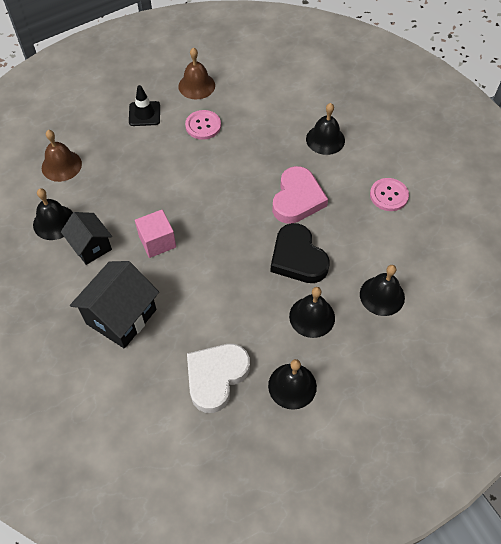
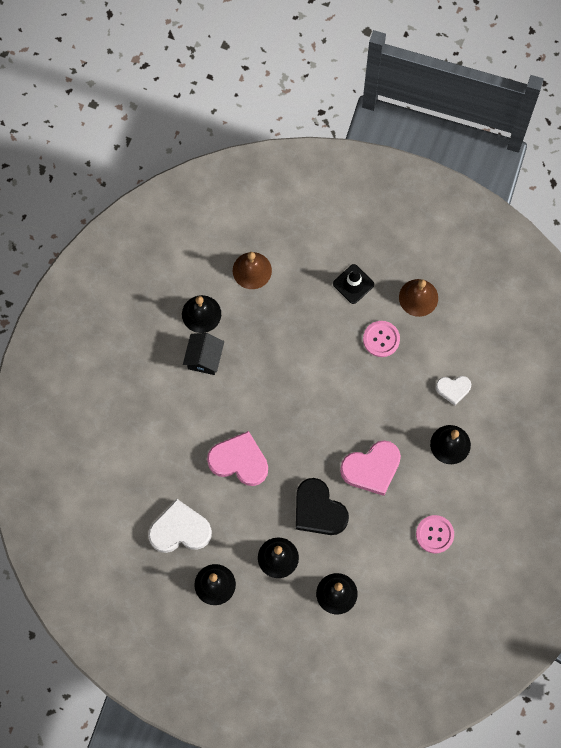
camera: 50 degrees right, 15 degrees up
black house [70,261,159,349] -> none
pink cube [135,210,176,258] -> none
black heart [270,223,330,283] -> black heart turned 60 degrees counterclockwise [296,478,349,535]
none -> pink heart [207,431,268,486]
none -> white heart [436,376,471,405]

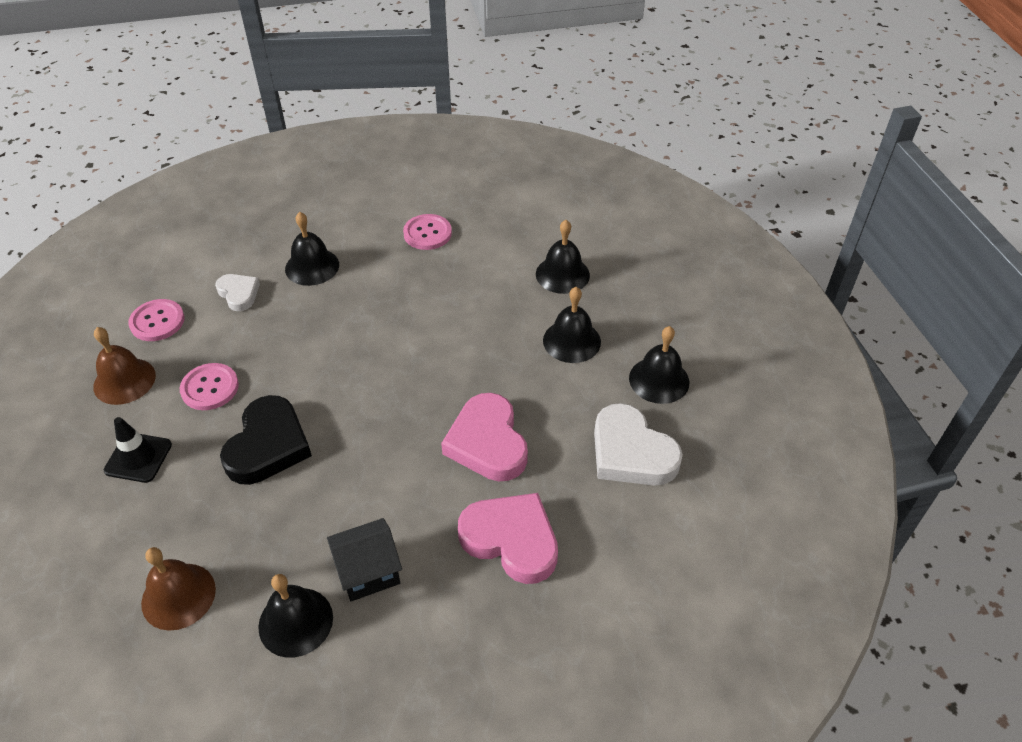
camera: 125 degrees left, 25 degrees down
black heart [296,478,349,535] -> black heart moved to [220,395,312,485]
pink heart [340,440,401,496] -> pink heart moved to [458,493,558,584]
none -> pink button [128,299,184,341]

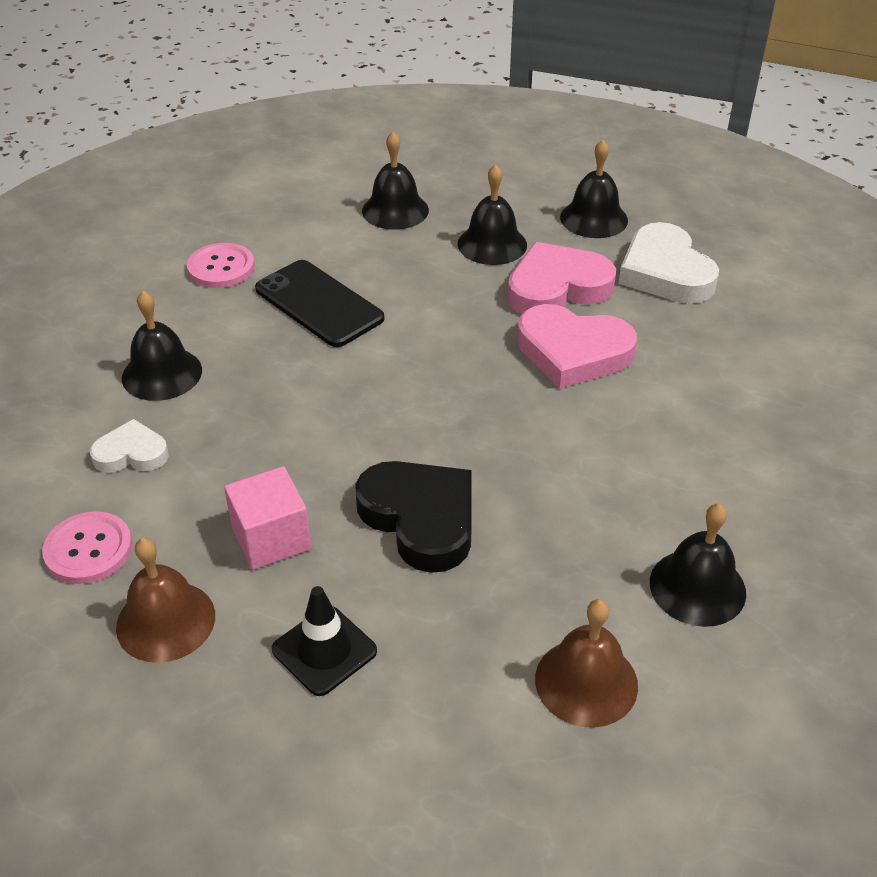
camera: 55 degrees left, 5 degrees down
pink button [180,363,239,410] -> pink cube [224,466,311,570]
black house [327,518,402,601] -> none
pink heart [458,493,558,584] -> pink heart moved to [508,242,616,314]
white heart [594,403,683,486] -> white heart turned 75 degrees clockwise [619,222,719,304]
none -> black phone [255,260,384,347]

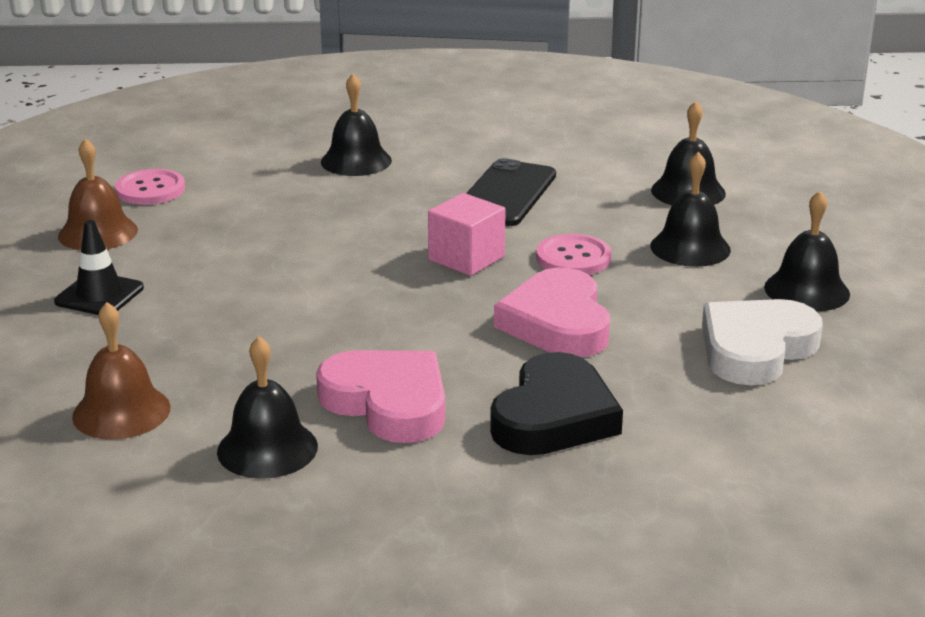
camera: 65 degrees right, 15 degrees down
white heart [90,419,169,473] -> none
pink button [187,243,255,288] -> pink button moved to [536,234,612,275]
pink cube [224,466,311,570] -> pink cube moved to [428,193,506,276]
black heart [355,461,472,573] -> black heart moved to [490,352,623,455]
pink heart [508,242,616,314] -> pink heart moved to [316,350,445,443]

